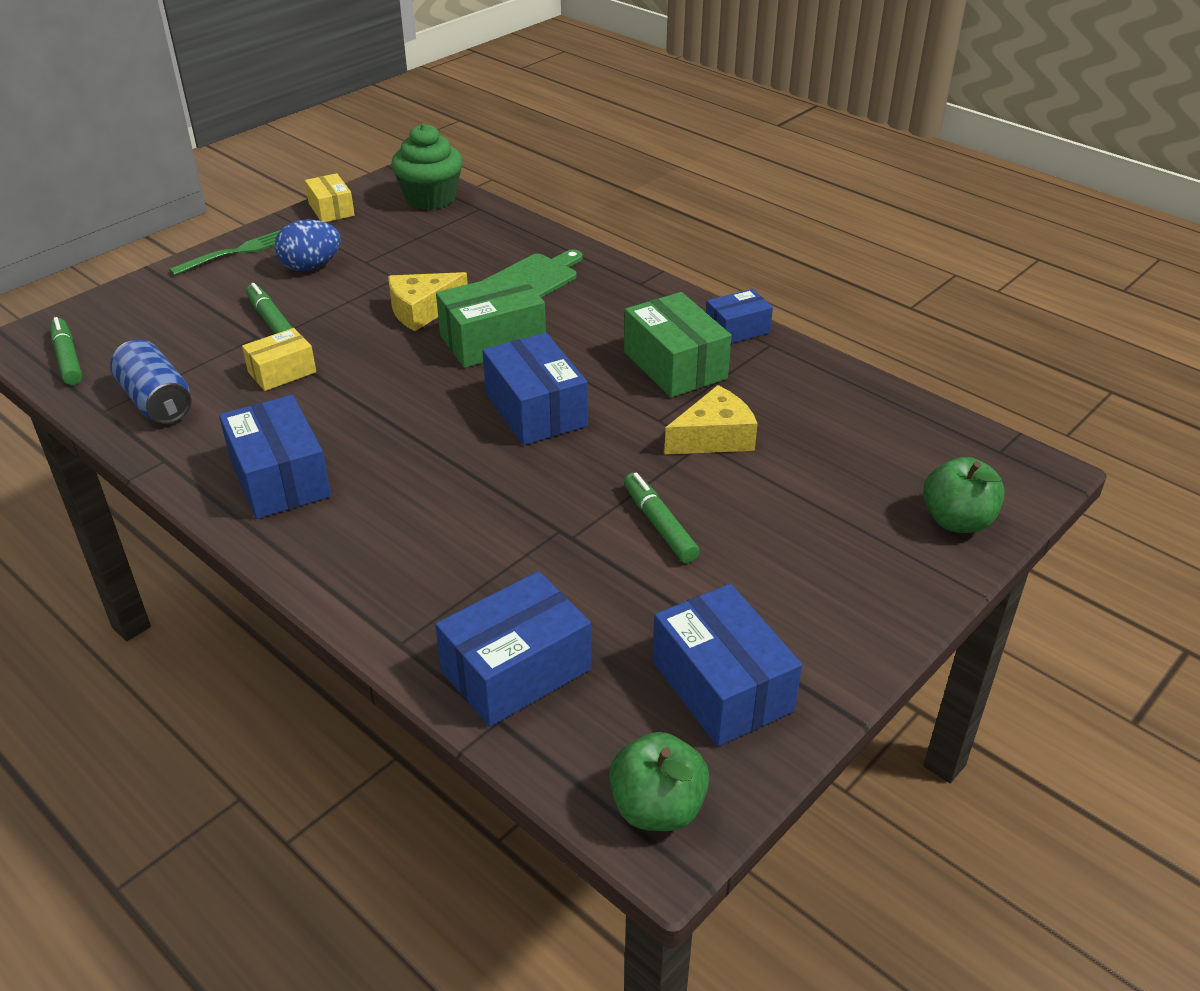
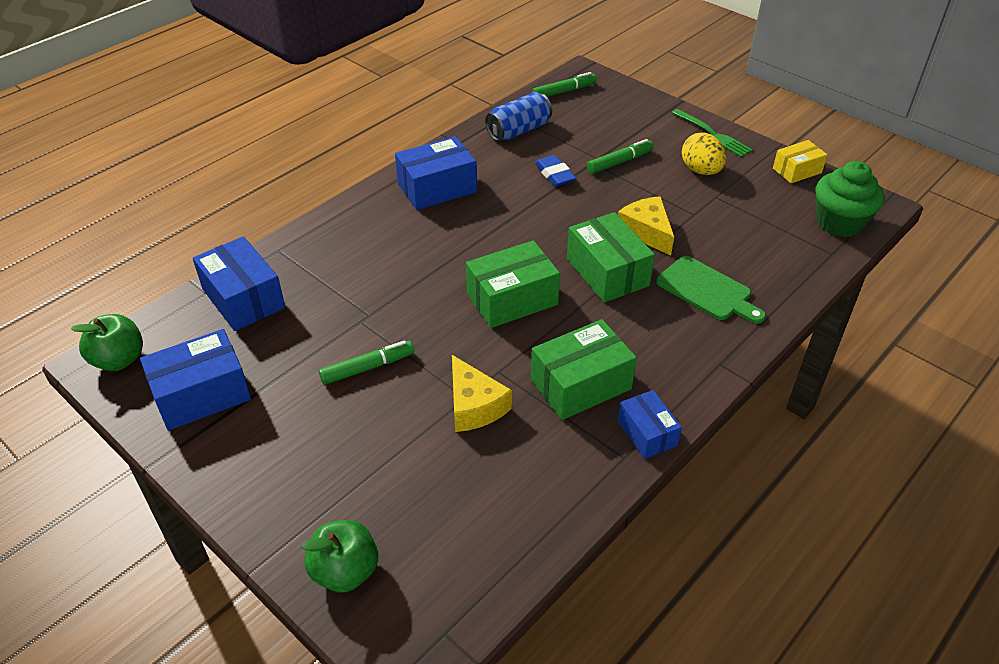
camera: 90 degrees right, 5 degrees up
yellow box [242,328,316,391] -> blue eraser [535,155,576,187]
blue egg [274,219,341,271] -> yellow egg [682,132,726,175]
blue box [483,333,588,445] -> green box [466,240,560,328]

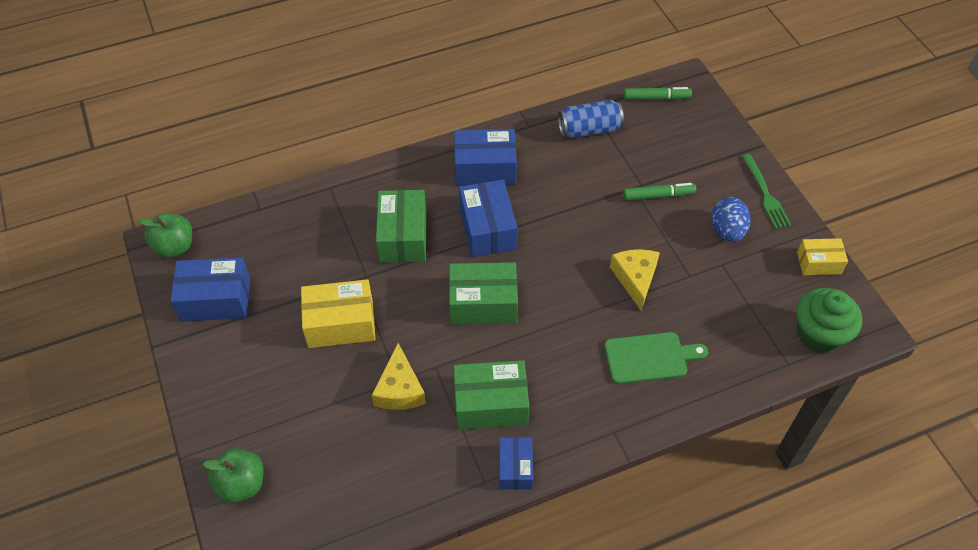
camera: 25 degrees right, 10 degrees up
blue box [193,236,285,331] -> blue box moved to [459,180,518,257]
green marker [319,341,414,385] -> yellow box [301,279,375,348]
blue eraser [535,155,576,187] -> none
green box [567,212,655,302] -> green box moved to [376,190,426,263]
green cutting board [656,256,766,324] -> green cutting board turned 75 degrees counterclockwise [604,332,708,384]
yellow egg [682,132,726,175] -> blue egg [711,197,751,242]

